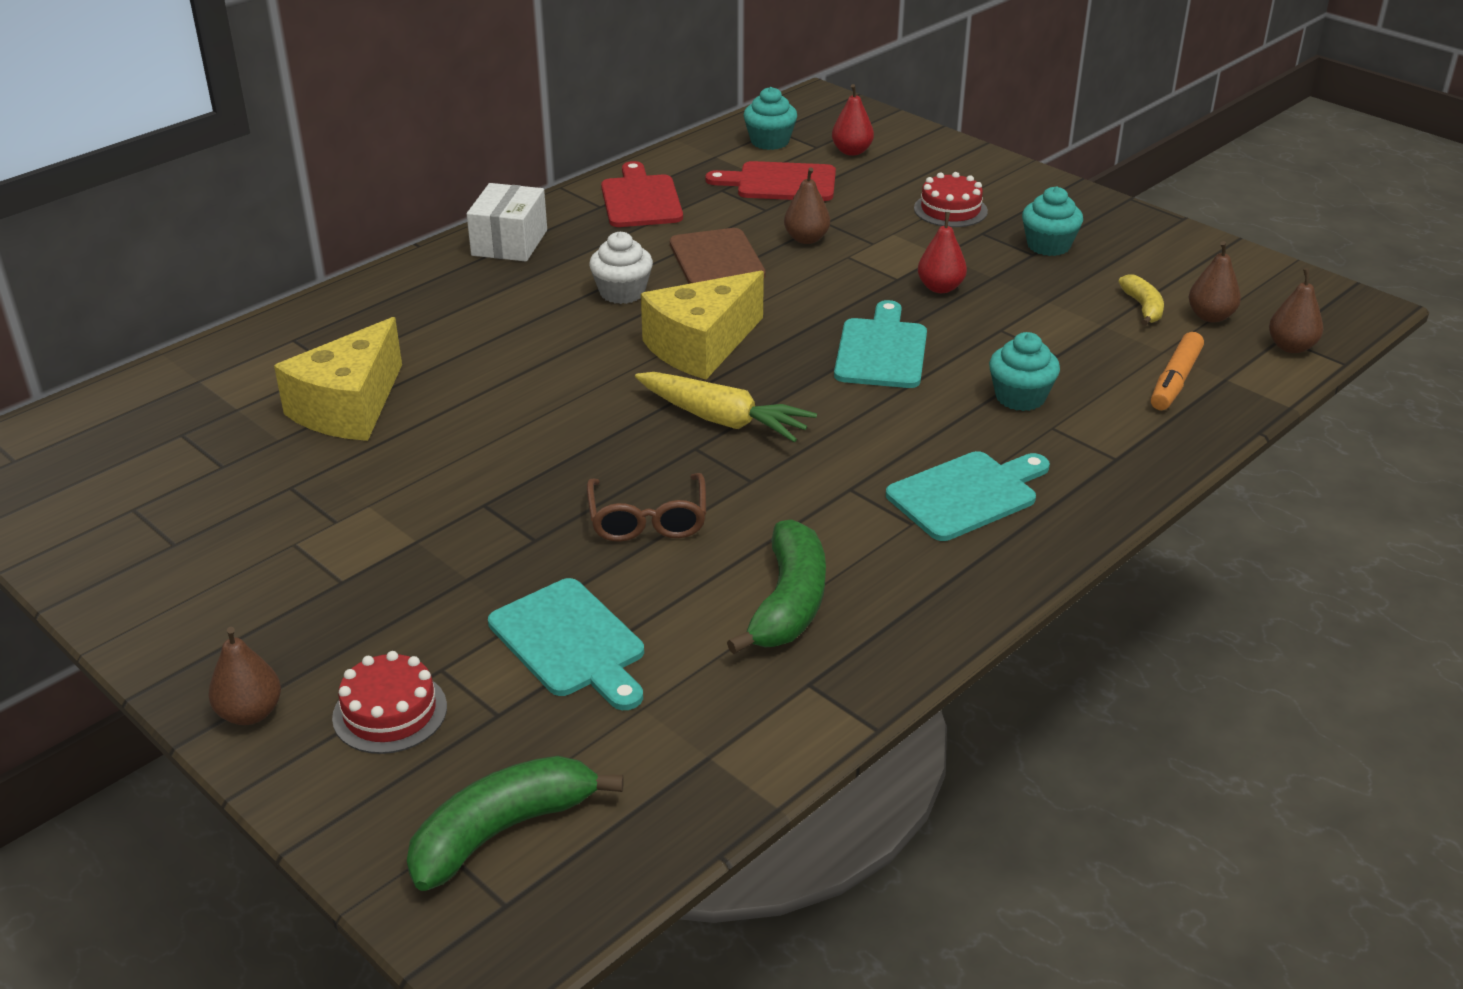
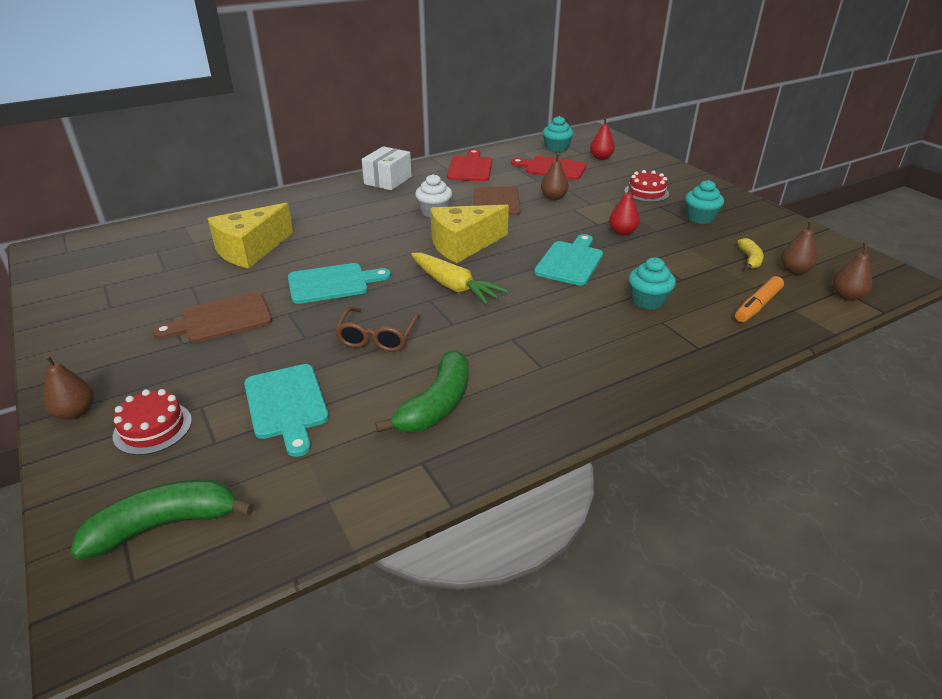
camera: 15 degrees right, 0 degrees up
turquoise cutting board [886,451,1050,541] -> turquoise cutting board moved to [288,263,391,304]
none -> brown cutting board [153,292,272,343]

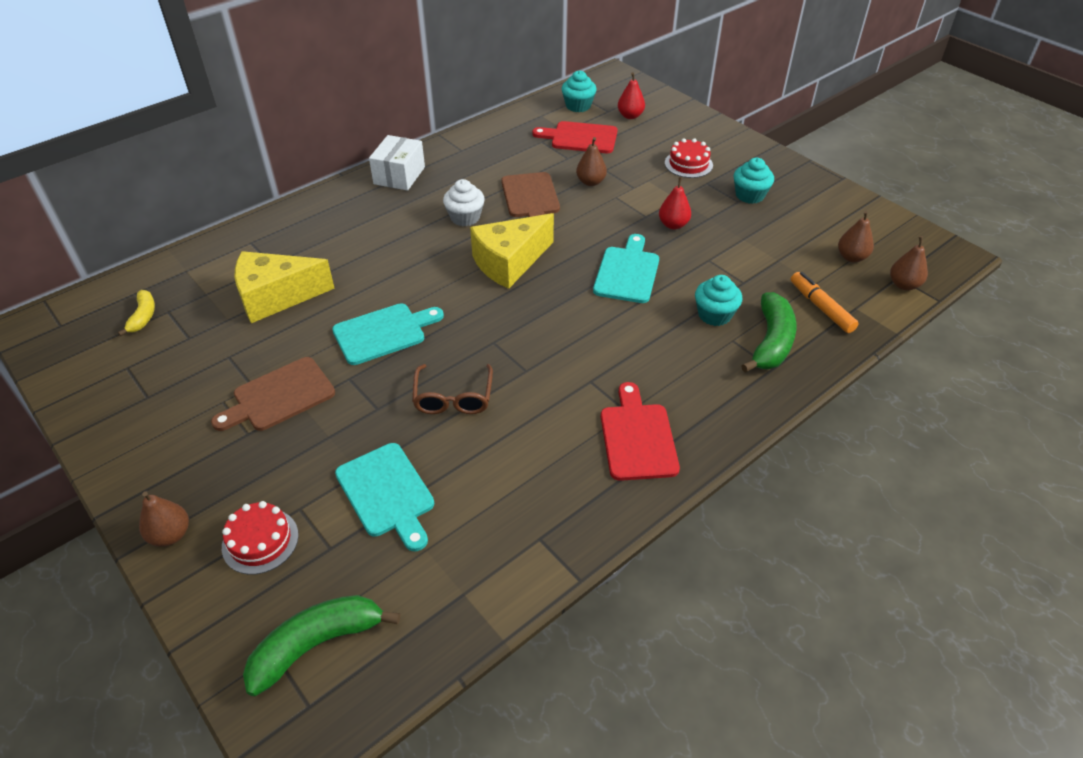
camera: 10 degrees left, 10 degrees up
yellow cheese [207,203,293,269] -> yellow cheese turned 45 degrees clockwise [235,251,335,323]
green banana [375,350,468,432] -> green banana moved to [741,292,796,373]
yellow carrot [411,253,508,305] -> none
red cutting board [447,149,492,181] -> red cutting board moved to [601,382,680,481]
orange marker [735,276,784,322] -> orange marker turned 120 degrees clockwise [791,272,859,333]
yellow banana [737,238,764,270] -> yellow banana moved to [118,290,155,336]

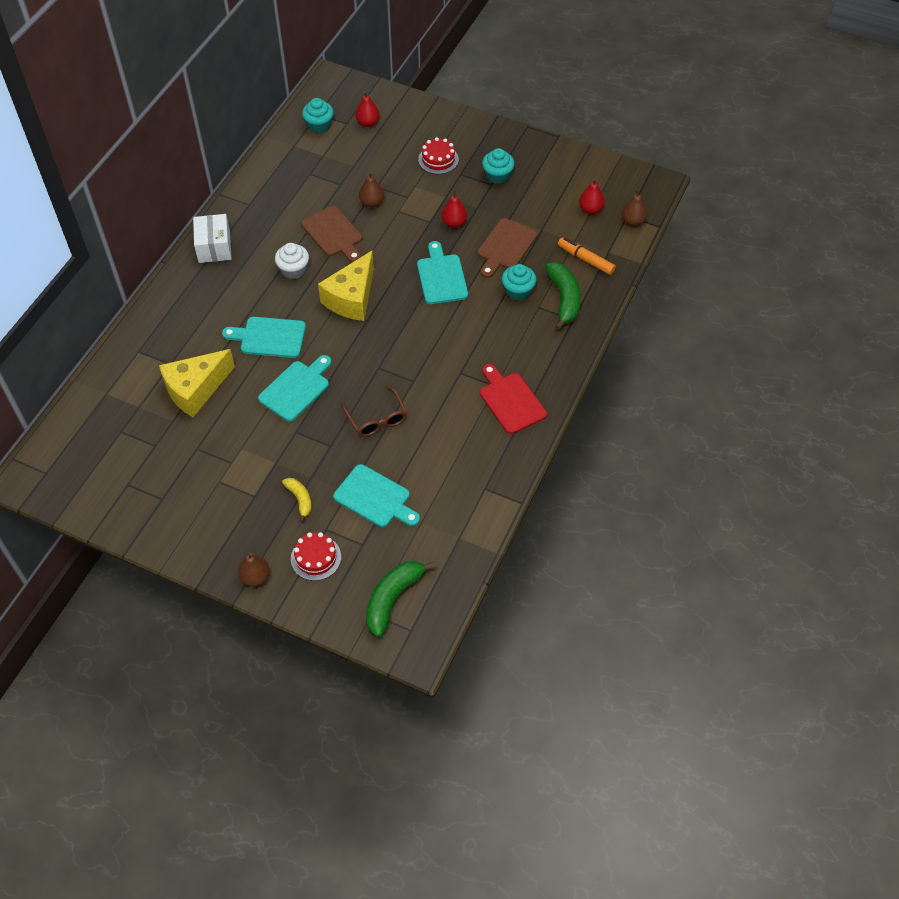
camera: 25 degrees left, 10 degrees up
yellow banana [118,290,155,336] -> yellow banana moved to [282,478,312,522]
brown cutting board [211,357,335,431] -> brown cutting board moved to [477,218,538,278]
red cutting board [532,121,617,153] -> none
brown pear [838,211,874,262] -> red pear [579,179,605,214]
none -> turquoise cutting board [222,317,306,358]

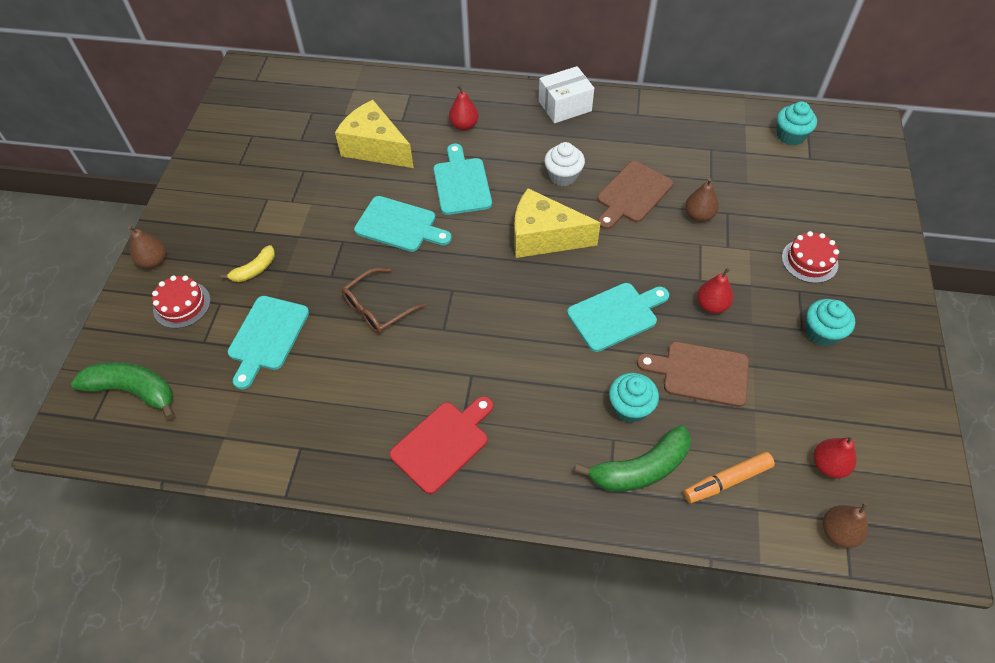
camera: 75 degrees right, 0 degrees up
red pear [355,91,380,127] -> red pear moved to [449,85,478,131]
orange marker [558,237,616,275] -> orange marker turned 135 degrees counterclockwise [683,452,775,503]

